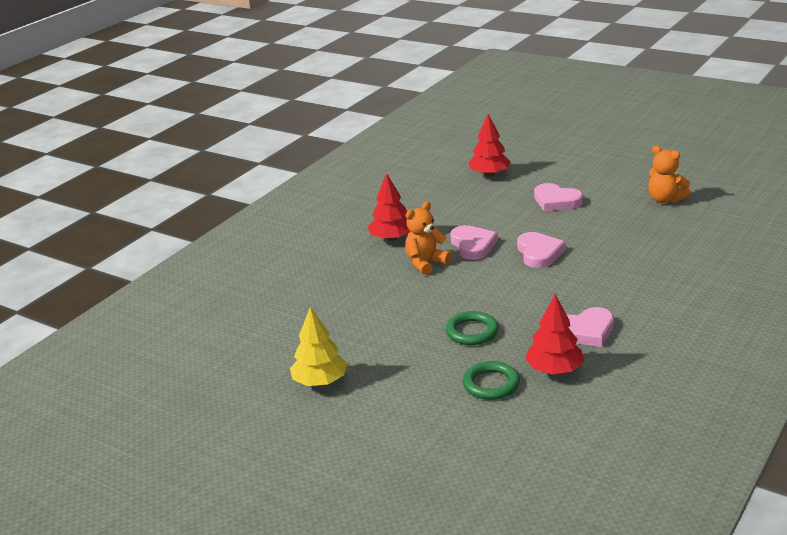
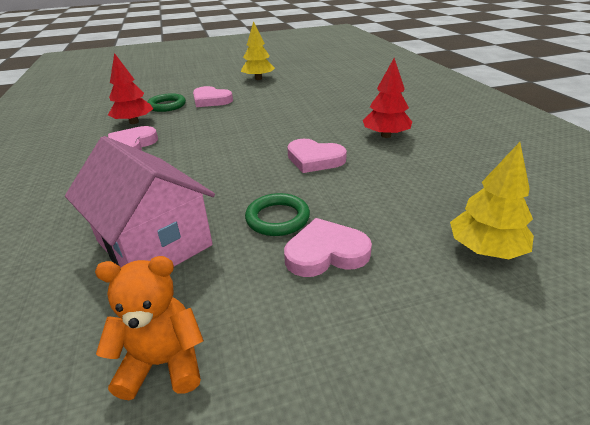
camera: 130 degrees right, 5 degrees up
orange teddy bear [405,202,451,275] -> none
green ring [446,311,499,345] -> green ring moved to [245,193,310,236]
red tree [469,114,511,177] -> yellow tree [450,142,534,259]
pink heart [517,232,565,268] -> pink heart moved to [193,86,233,107]
none -> pink house [65,136,215,267]

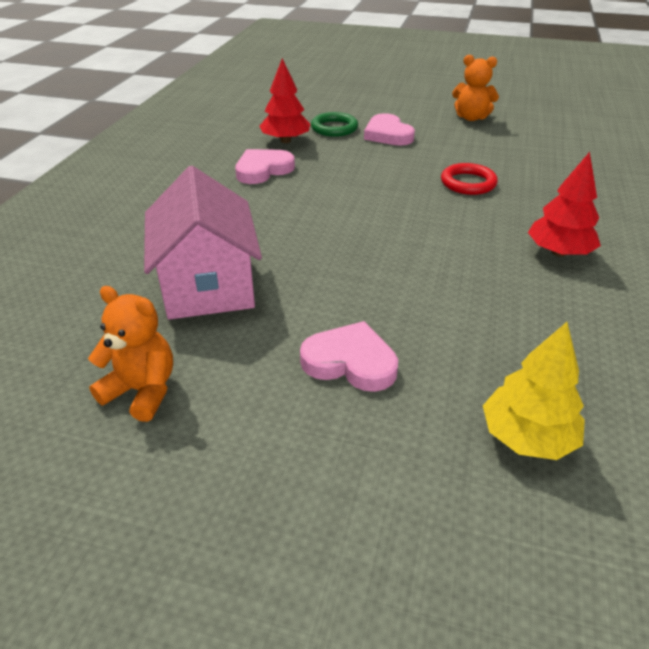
camera: 30 degrees right, 5 degrees up
yellow tree [241,21,275,80] -> orange teddy bear [452,55,499,121]
green ring [245,193,310,236] -> none
pink heart [287,139,347,173] -> none
none -> red ring [441,163,498,195]

